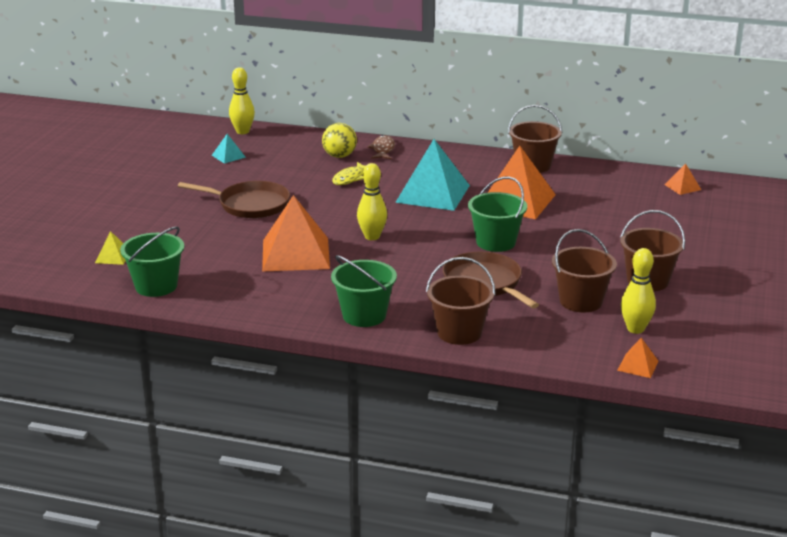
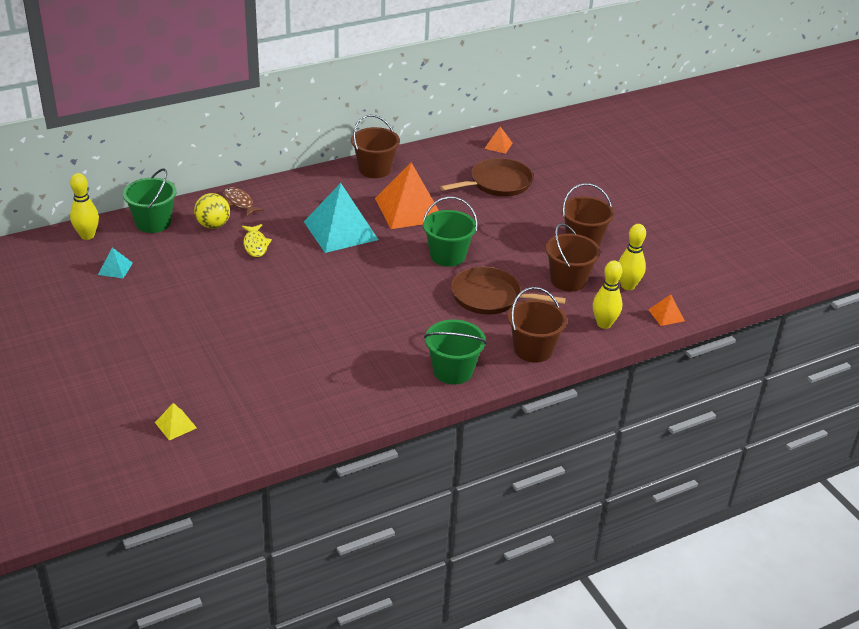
camera: 45 degrees left, 10 degrees up
green bucket [120,226,184,297] -> green bucket moved to [123,168,177,233]
brown pan [178,181,290,218] -> brown pan moved to [440,158,533,196]
orange pyramid [262,195,330,272] -> none
yellow bowling pin [357,163,387,240] -> yellow bowling pin moved to [593,260,623,329]

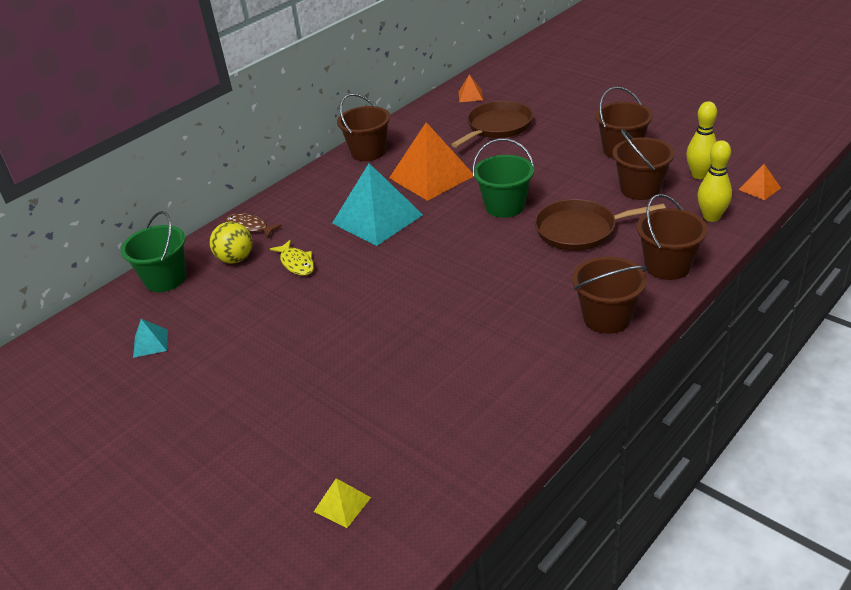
camera: 15 degrees left, 0 degrees up
yellow bowling pin [70,173,99,240] -> none
green bucket [424,320,487,384] -> brown bucket [572,256,647,334]

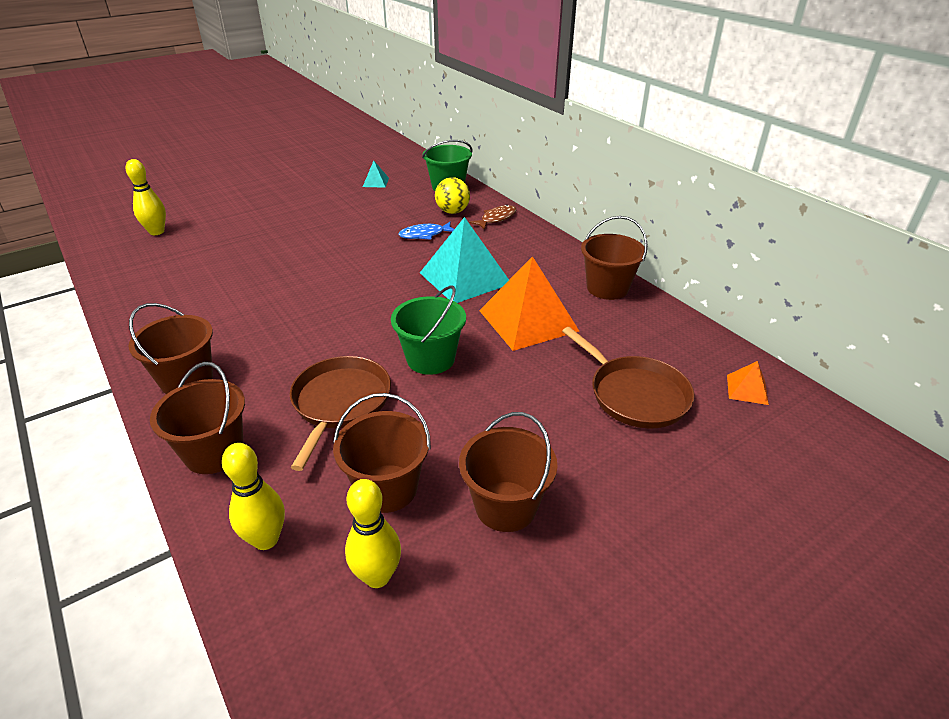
camera: 100 degrees right, 0 degrees up
yellow fish [270,240,314,276] -> blue fish [398,222,454,240]
yellow pyramid [314,478,371,528] -> yellow bowling pin [125,159,166,235]
orange pyramid [738,164,781,200] -> none

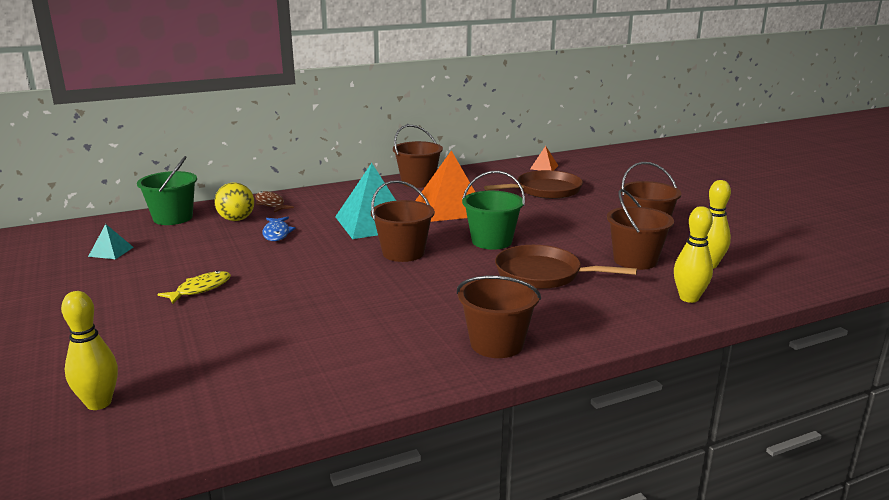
camera: 80 degrees left, 15 degrees down
brown bucket [150,362,245,474] -> brown bucket moved to [371,180,435,262]
none -> yellow fish [157,271,231,304]

